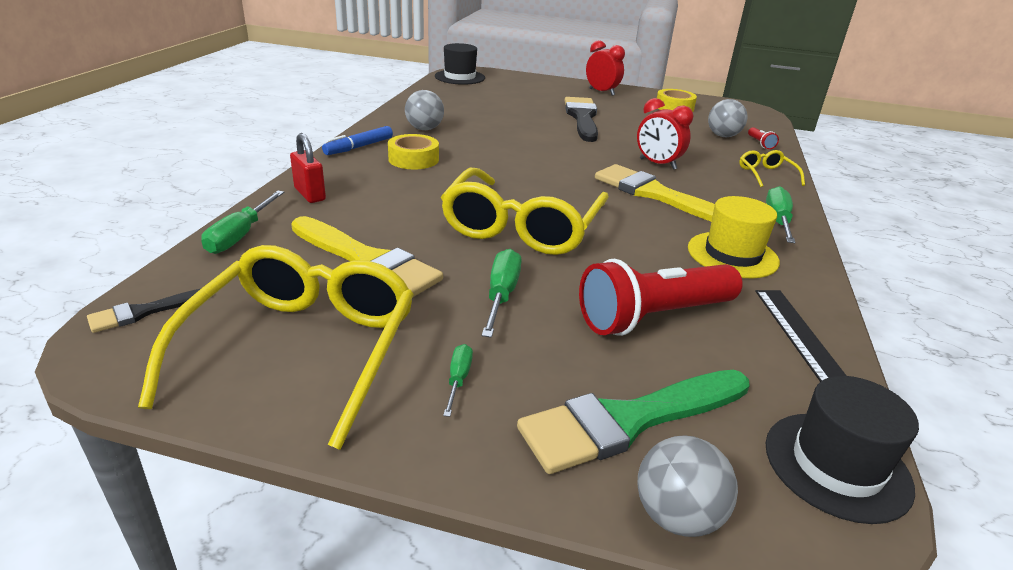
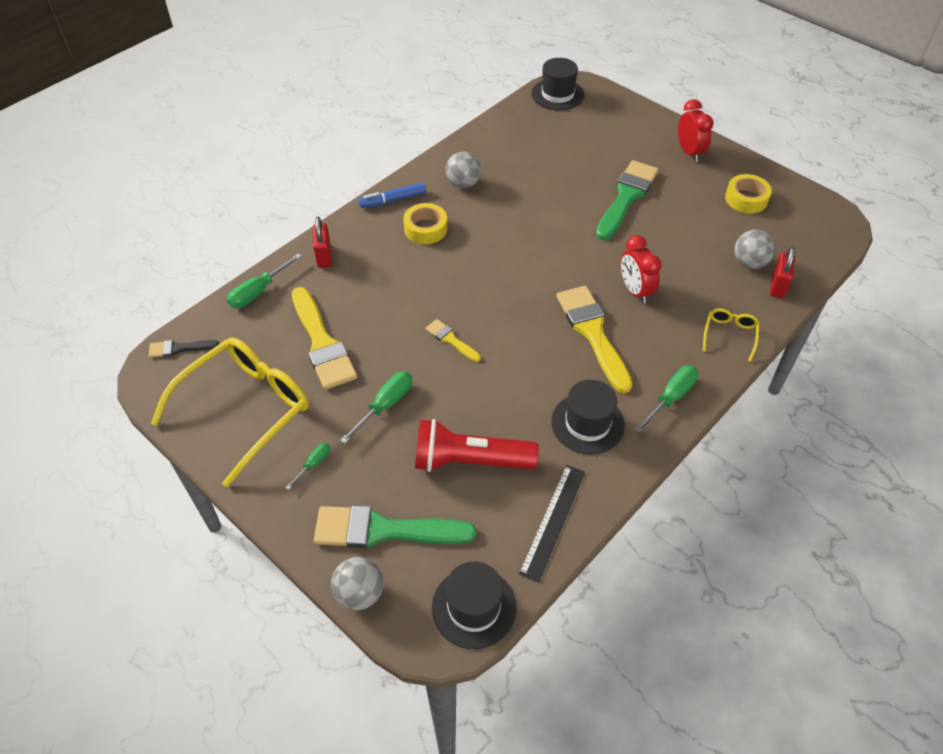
camera: 30 degrees right, 20 degrees up
yellow glasses [441,168,609,255] -> yellow brush [425,319,481,362]
black brush [564,97,598,142] -> green brush [596,160,659,240]
yellow hat [688,196,780,278] -> black hat [551,380,625,455]
red flashlight [748,127,779,149] -> red padlock [770,246,795,298]

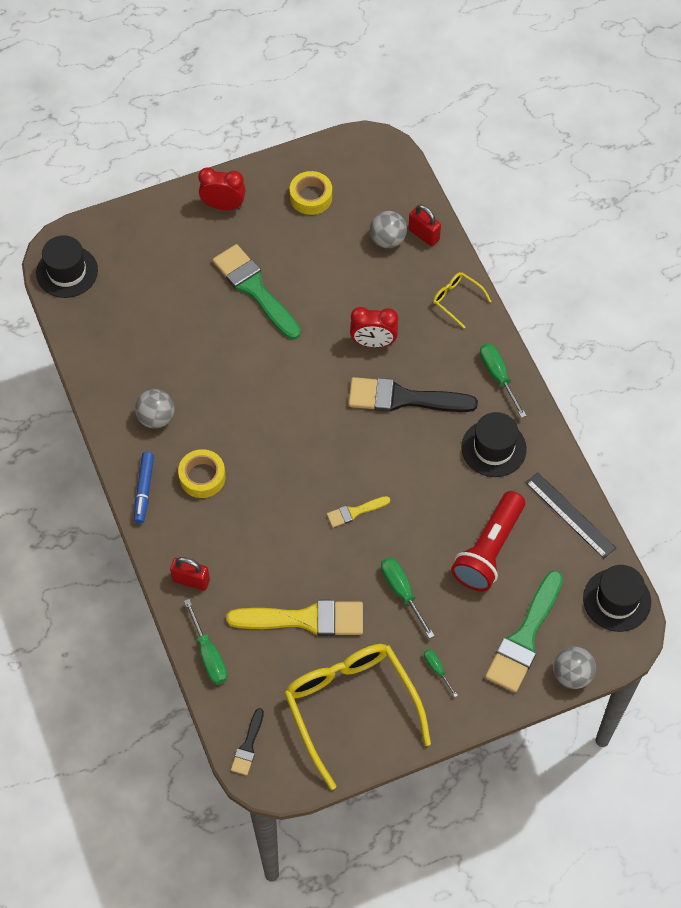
camera: 65 degrees left, 10 degrees up
yellow brush [556,286,633,393] -> black brush [348,377,478,412]

